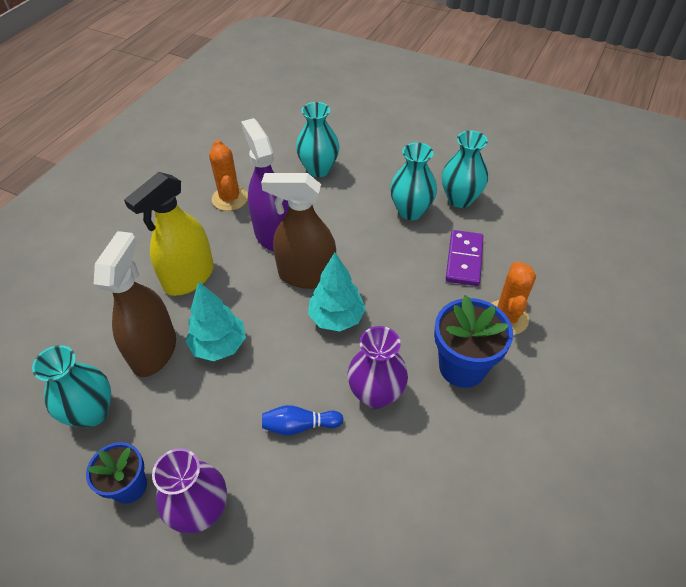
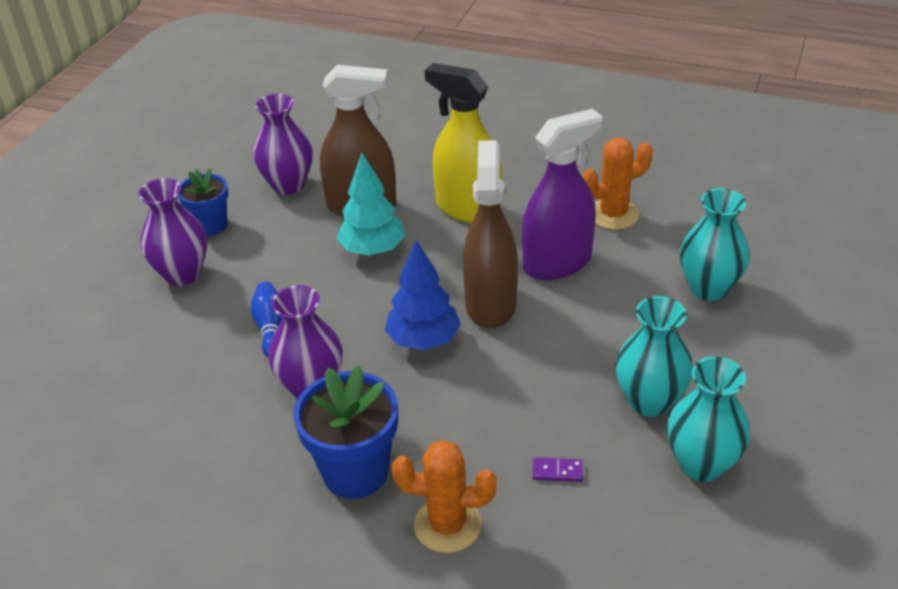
camera: 85 degrees right, 10 degrees down
turquoise vase [32,345,111,428] -> purple vase [253,94,313,195]
turquoise tree [308,252,366,332] -> blue tree [385,240,461,350]
purple domino [446,230,483,286] -> purple domino [533,457,583,482], size x0.47

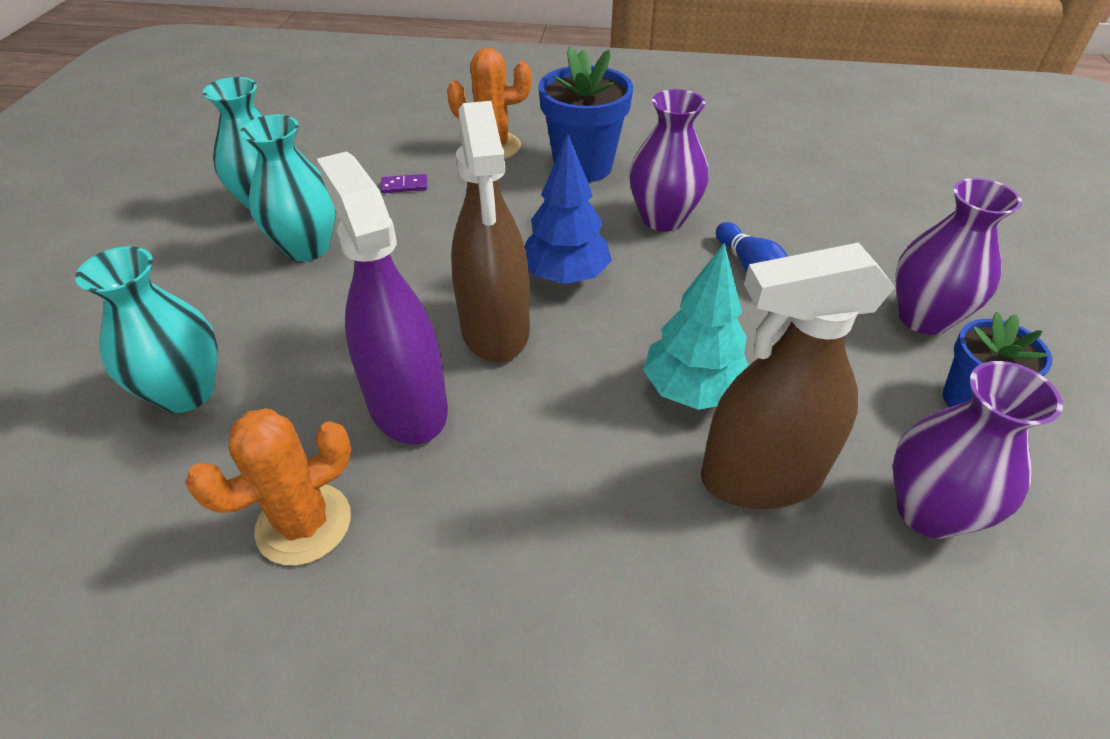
camera: 165 degrees right, 5 degrees up
yellow spray bottle [425,63,502,223] -> none
purple spray bottle [522,109,603,280] -> purple spray bottle turned 105 degrees clockwise [317,151,448,444]

